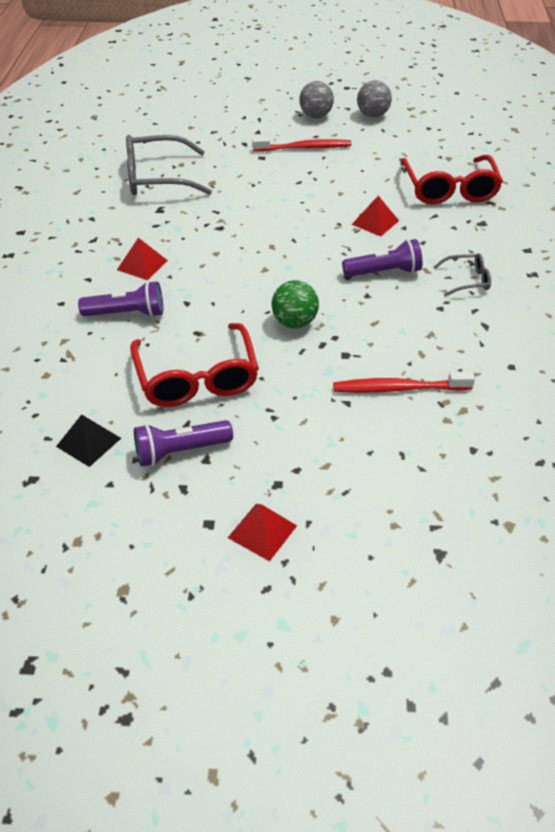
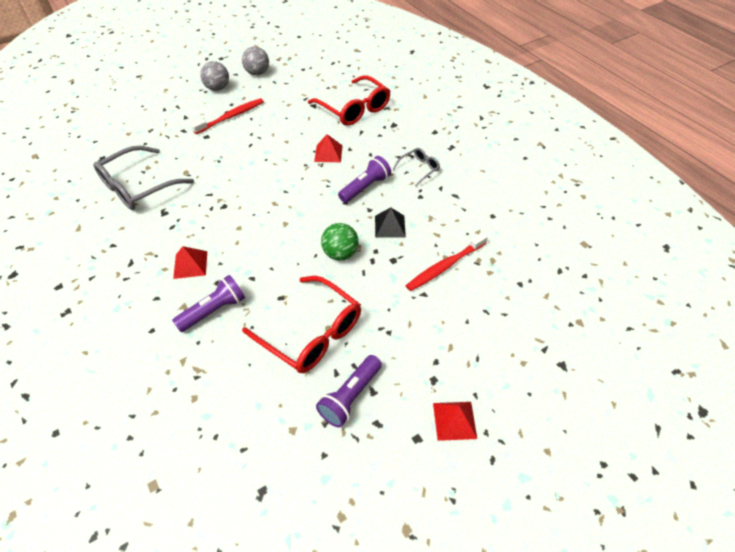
camera: 35 degrees left, 5 degrees up
black pyramid [56,414,121,467] -> black pyramid moved to [375,207,406,238]

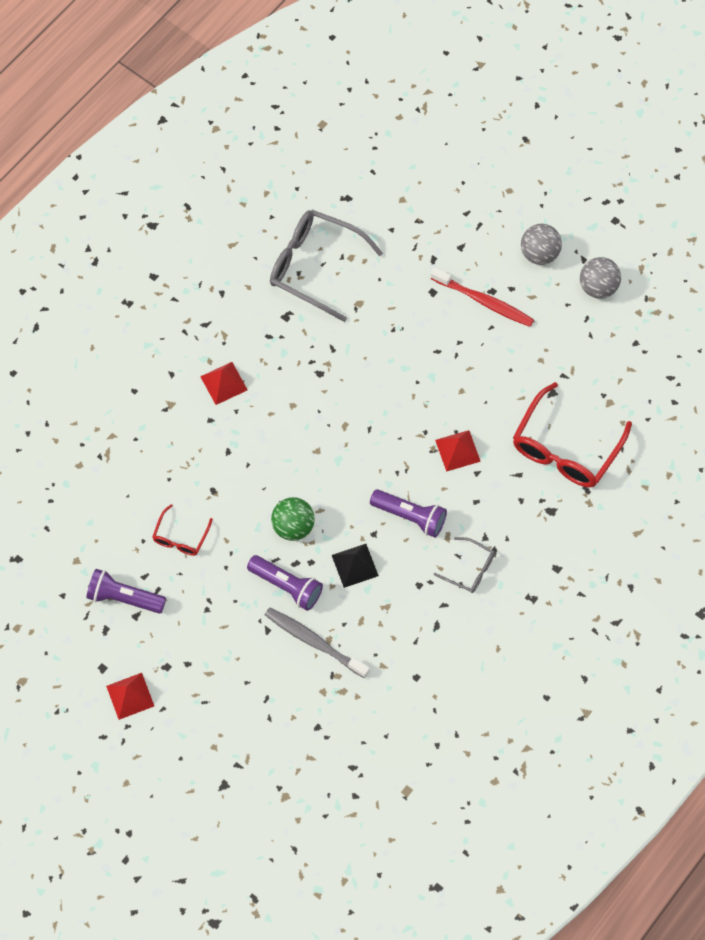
camera: 70 degrees right, 15 degrees up
purple flashlight [172,275,245,332] -> purple flashlight moved to [247,555,323,611]
red glasses [242,276,361,373] -> red glasses [152,504,213,556], size x0.50
red toothbrush [405,233,488,291] -> grey toothbrush [265,607,370,678]

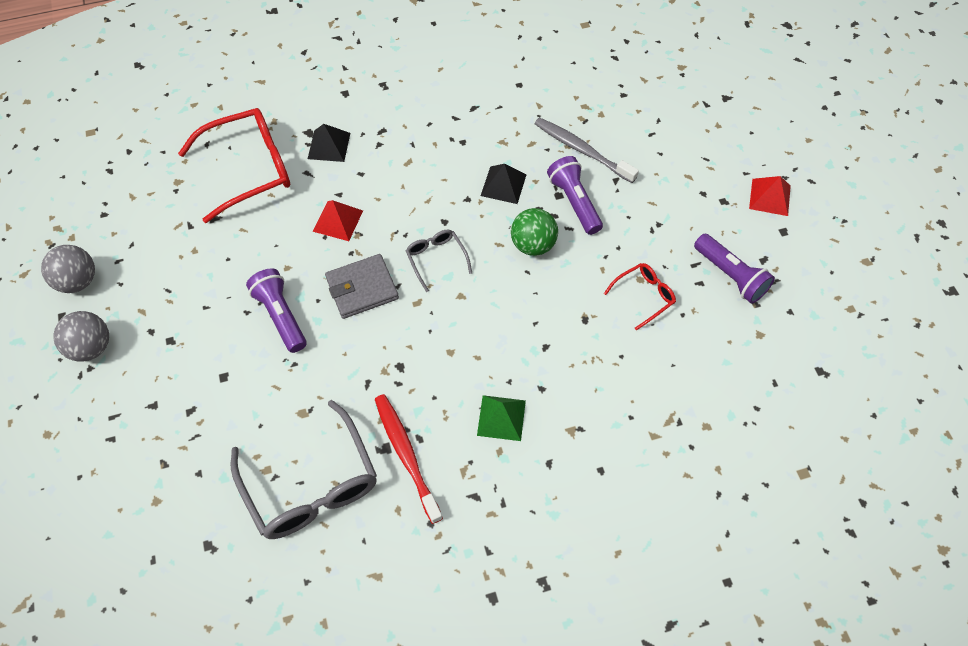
camera: 145 degrees left, 5 degrees down
red pyramid [200,362,248,405] -> green pyramid [477,395,526,441]
grey toothbrush [265,607,370,678] -> grey toothbrush turned 150 degrees clockwise [535,117,639,183]
purple flashlight [370,489,447,538] -> purple flashlight moved to [246,268,307,353]
red toothbrush [431,267,534,327] -> red toothbrush moved to [375,394,443,524]
grey glasses [434,537,495,593] -> grey glasses moved to [406,230,472,292]
none -> black pyramid [308,124,350,162]
none -> grey wallet [325,254,399,319]

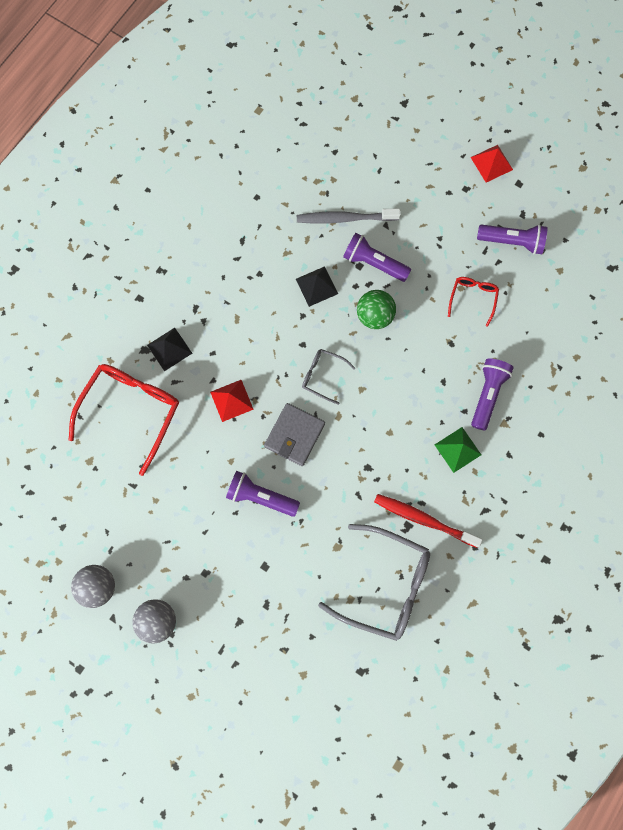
camera: 40 degrees left, 15 degrees up
none -> purple flashlight [471,358,514,431]

